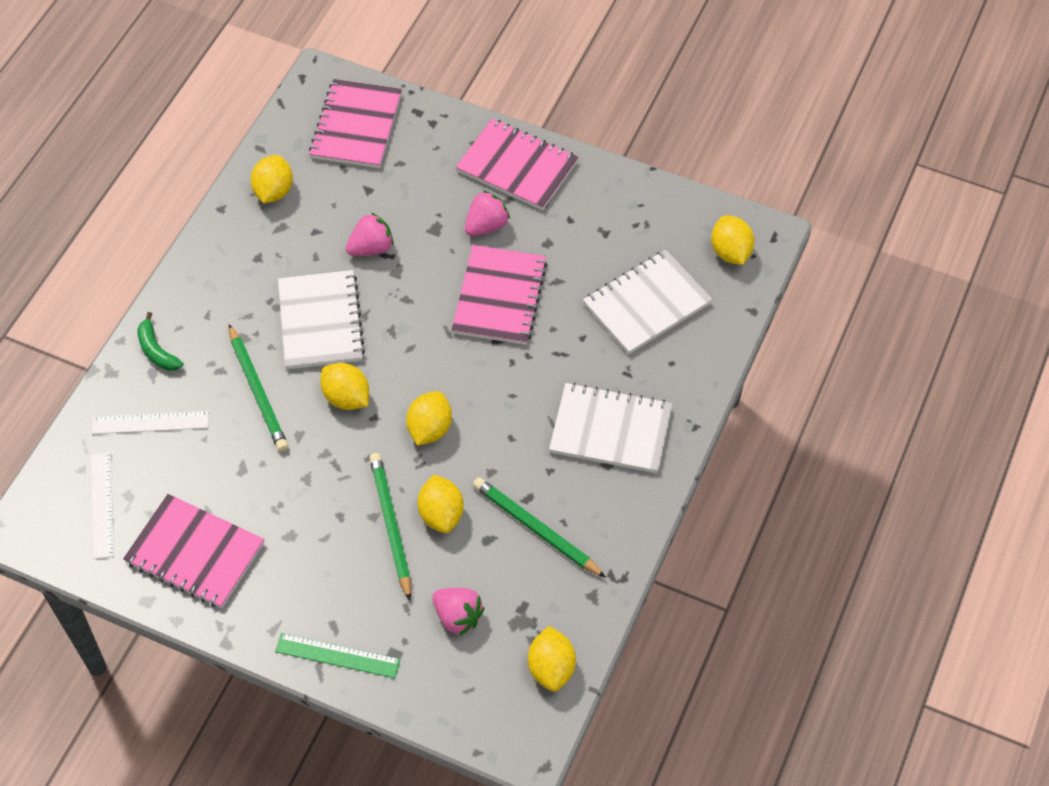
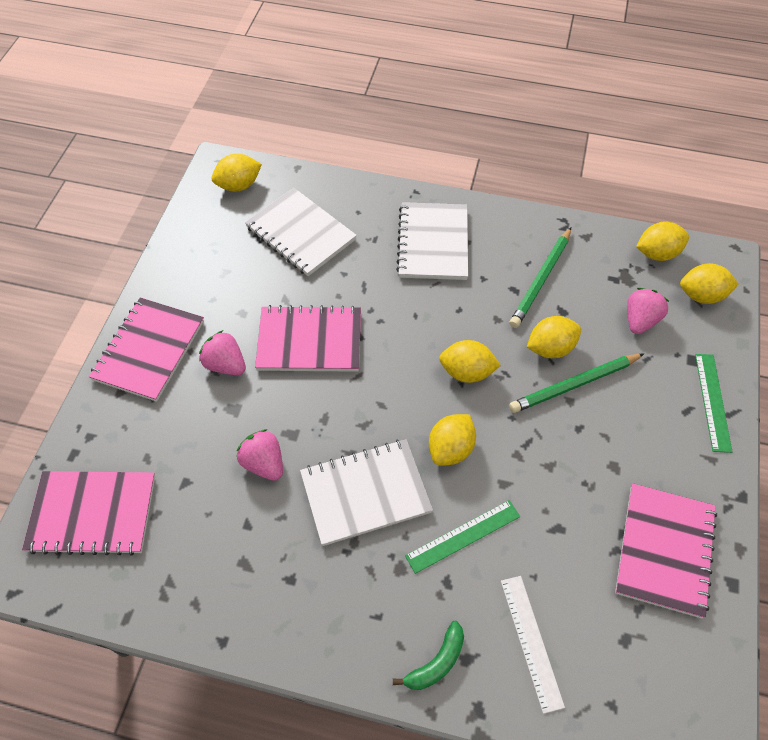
camera: 100 degrees left, 0 degrees up
white ruler [91,452,114,559] -> none
green pencil [229,324,288,452] -> green ruler [405,500,520,574]
yellow lemon [251,155,293,203] -> yellow lemon moved to [680,263,739,304]

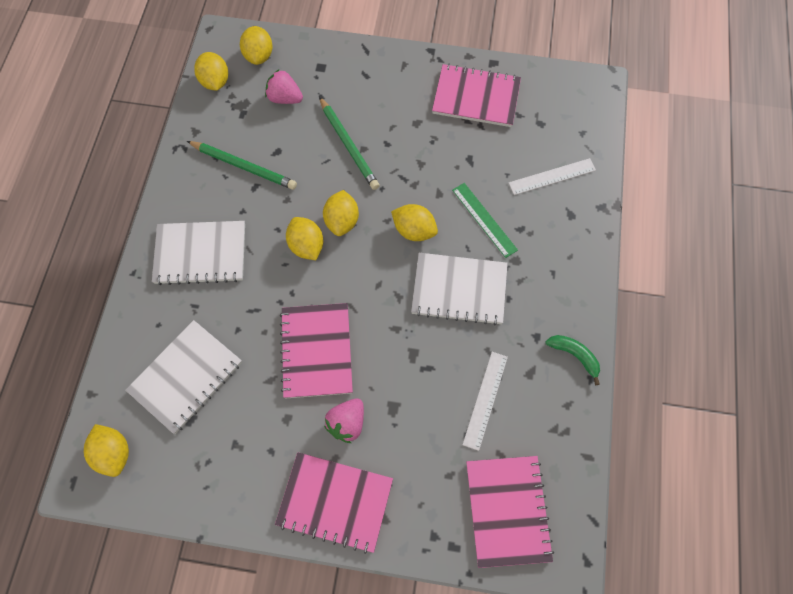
camera: 95 degrees left, 10 degrees up
pink strawberry [237,429,283,481] -> none
white notebook [300,439,433,546] -> white notebook turned 60 degrees counterclockwise [411,253,508,325]
green banana [393,621,464,690] -> green banana moved to [545,335,600,385]
yellow lemon [527,316,581,358] -> yellow lemon moved to [286,217,323,260]
green ruler [695,354,733,453] -> none
none -> white ruler [462,352,508,451]

